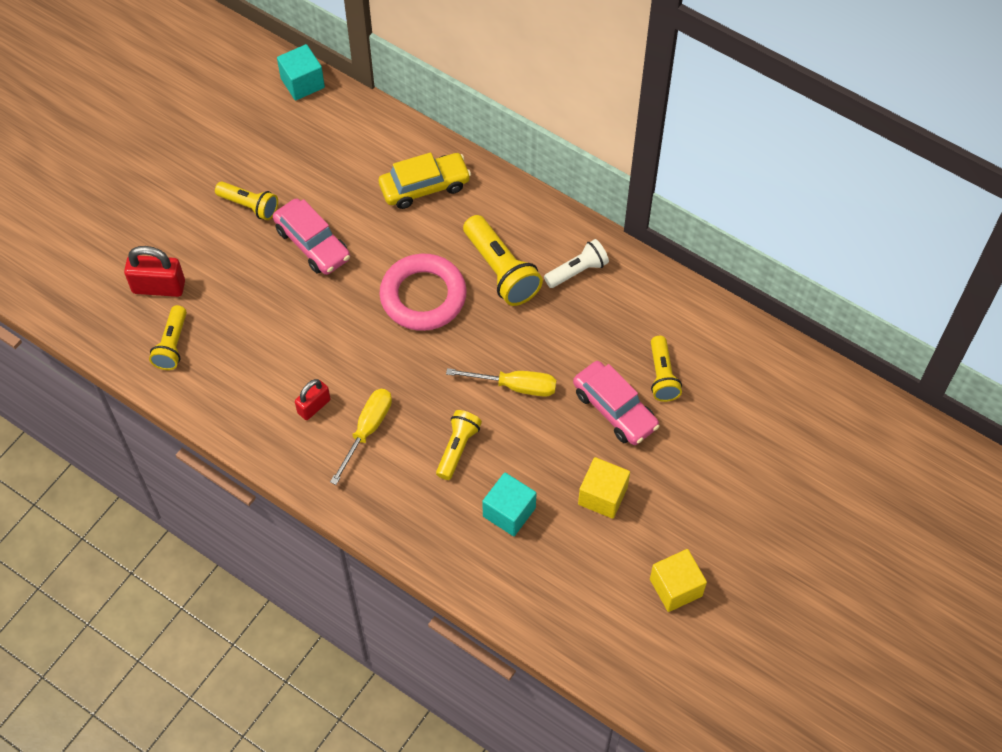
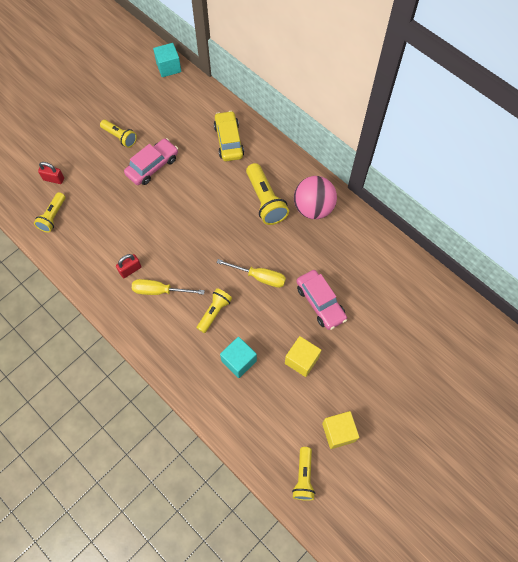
camera: 10 degrees right, 5 degrees up
red padlock [124,246,185,297] -> red padlock [38,162,64,184], size x0.64
pink car [273,198,350,275] -> pink car turned 105 degrees counterclockwise [124,138,178,185]
yellow screwdriver [330,389,392,485] -> yellow screwdriver turned 120 degrees counterclockwise [132,279,205,295]
yellow car [379,153,471,209] -> yellow car turned 90 degrees counterclockwise [214,111,244,161]
pink ring [379,254,467,331] -> none
white flashlight [544,239,609,288] -> pink ball [294,176,337,219]
yellow flashlight [651,336,682,402] -> yellow flashlight moved to [292,447,315,501]

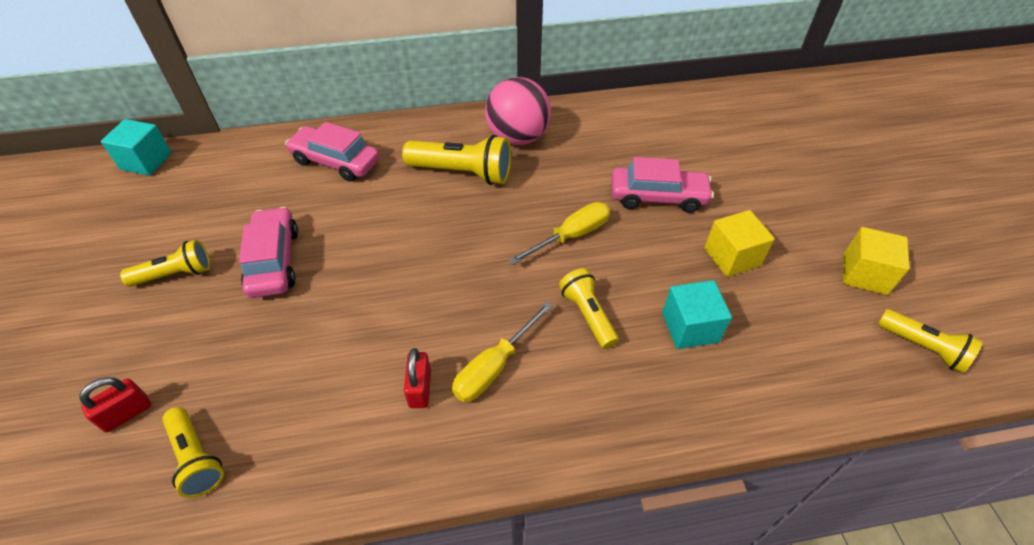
camera: 55 degrees left, 15 degrees down
yellow car [214,111,244,161] -> pink car [285,122,380,182]

